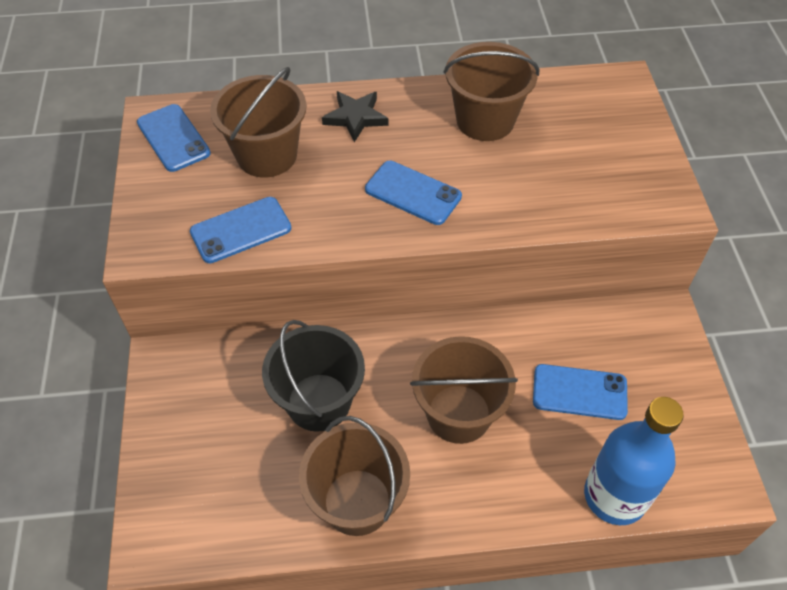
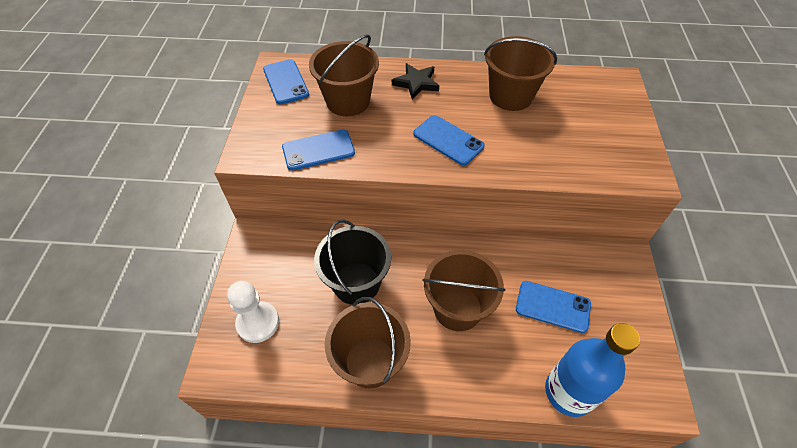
camera: 10 degrees right, 0 degrees up
none -> white pawn [227,281,279,343]

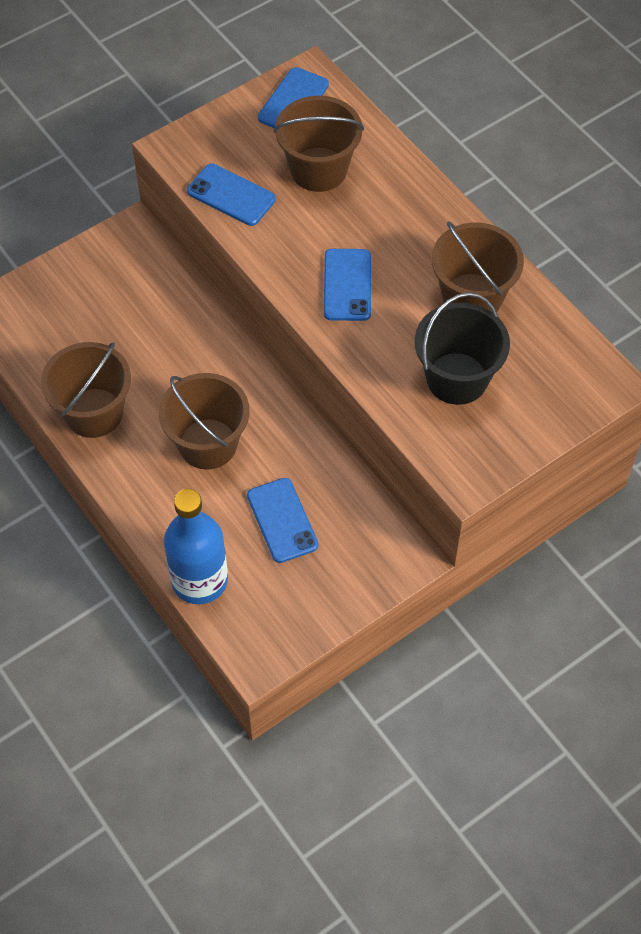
camera: 50 degrees right, 5 degrees up
white pawn [227,281,279,343] -> none
black bucket [314,219,391,305] -> black bucket moved to [415,292,510,405]
black star [392,63,439,100] -> none

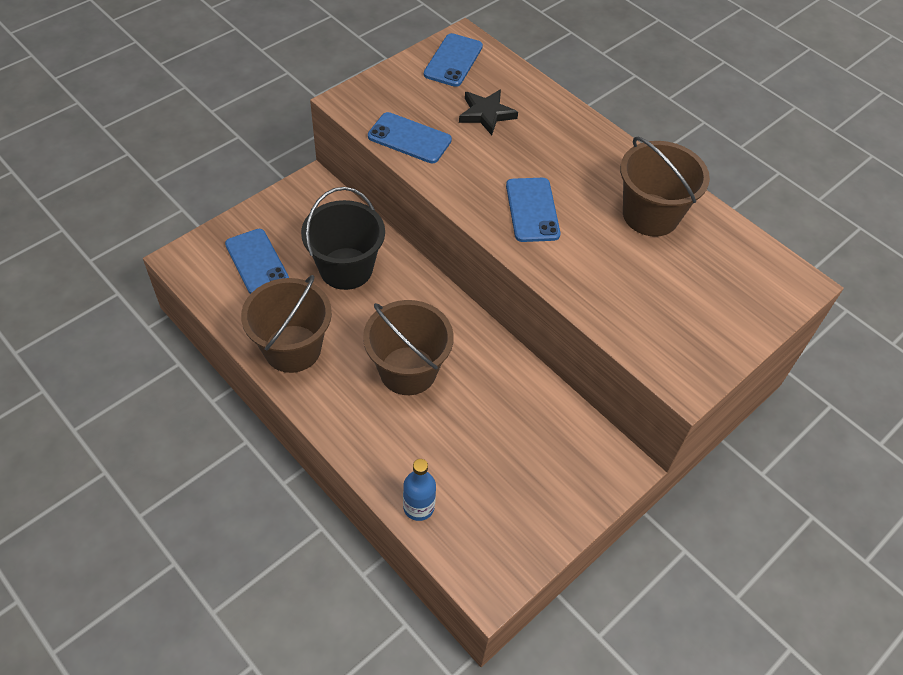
camera: 10 degrees left, 5 degrees down
blue bottle [164,489,228,604] -> blue bottle [403,459,436,521], size x0.54
blue phone [247,478,318,563] -> blue phone moved to [225,229,289,294]
brown bucket [274,96,364,192] -> black star [459,90,518,135]
black bucket [415,292,510,405] -> black bucket moved to [301,187,385,290]

